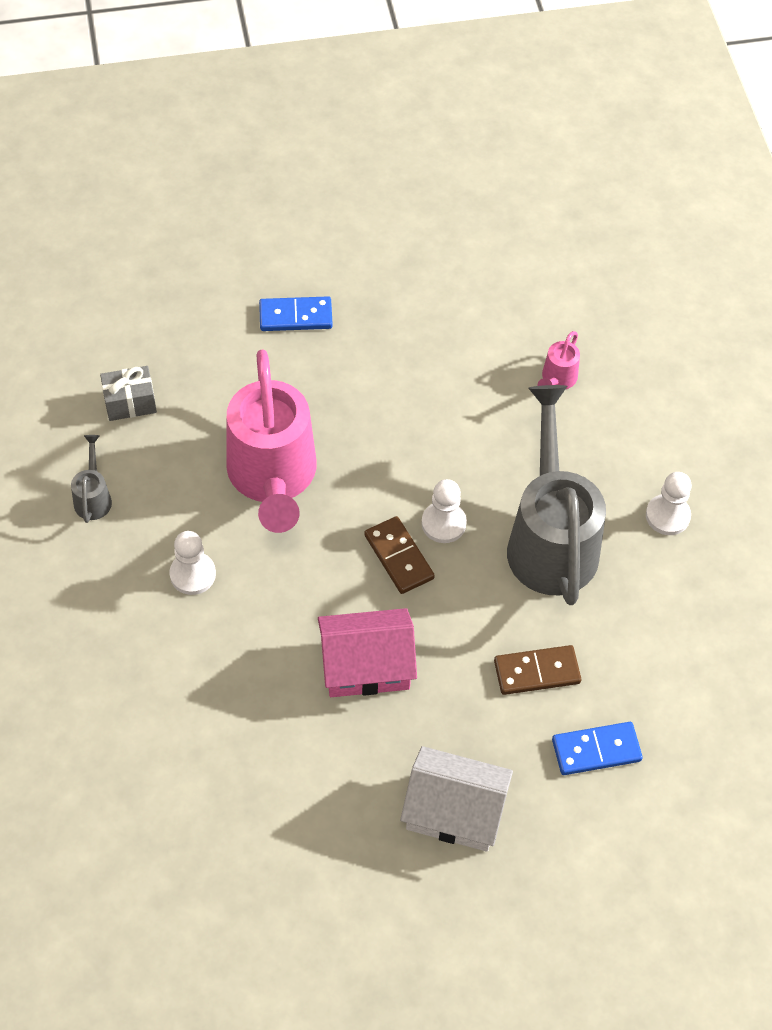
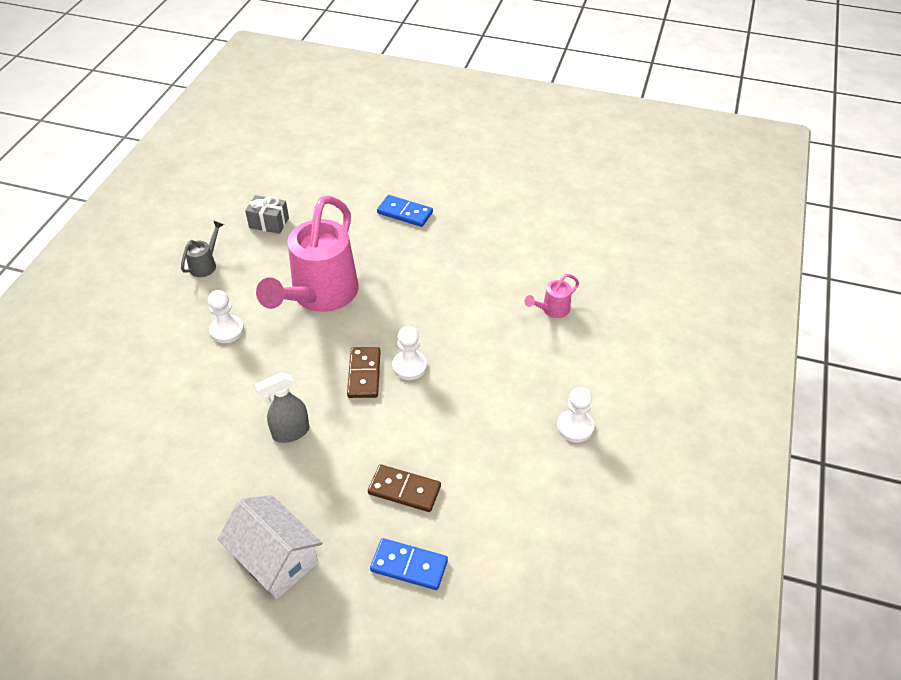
camera: 30 degrees right, 10 degrees down
pink house [318,608,417,697] -> grey spray bottle [255,373,310,443]
grey watering can [507,385,606,605] -> none

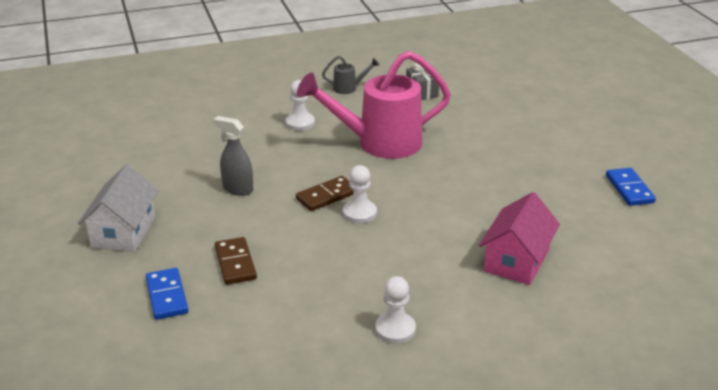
camera: 55 degrees right, 15 degrees down
blue domino [377,195,433,227] -> blue domino moved to [606,168,656,206]
pink watering can [525,274,579,318] -> pink house [479,192,560,285]

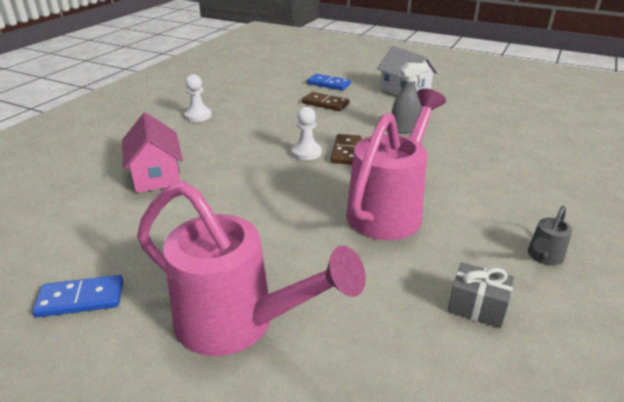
camera: 135 degrees right, 0 degrees up
white pawn [285,80,315,131] -> none
blue domino [606,168,656,206] -> blue domino turned 45 degrees counterclockwise [32,275,123,317]
none -> pink watering can [137,181,366,356]

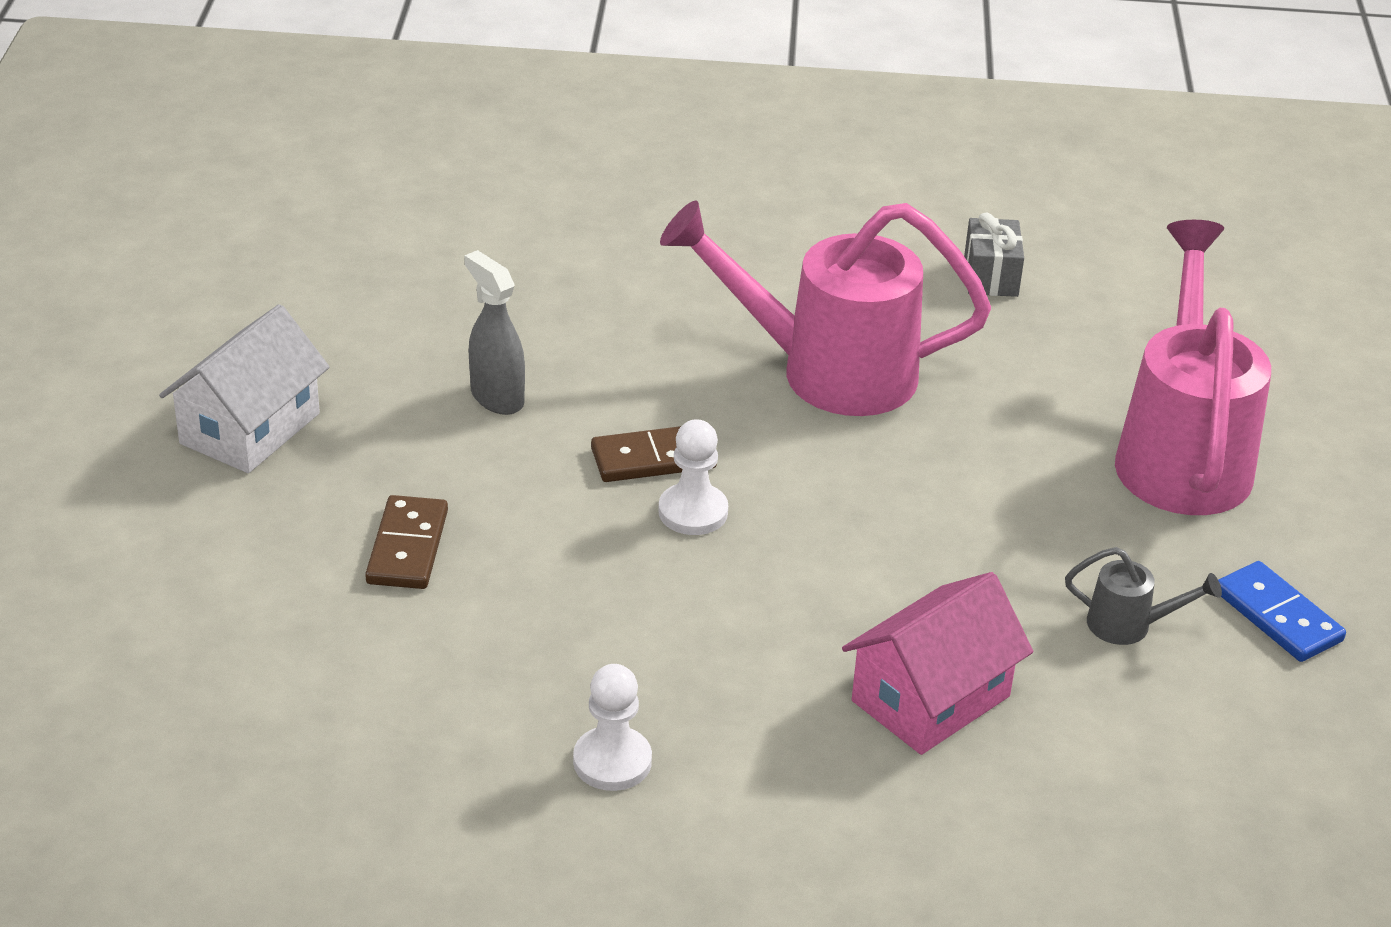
camera: 115 degrees left, 5 degrees up
blue domino [307,74,351,91] -> none
grey watering can [528,206,572,266] -> grey watering can moved to [1065,547,1222,645]

